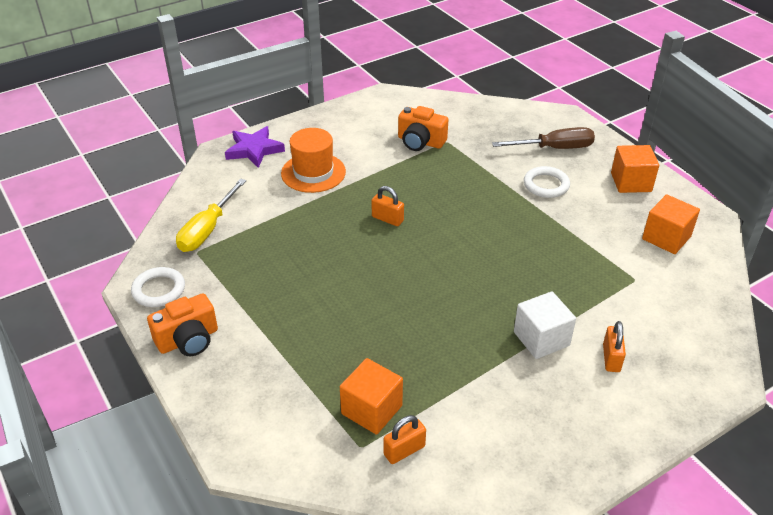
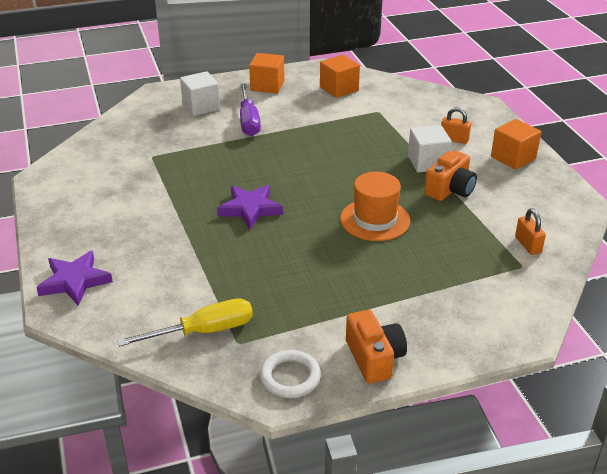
camera: 75 degrees left, 5 degrees down
yellow screwdriver [176,179,246,252] -> yellow screwdriver turned 60 degrees counterclockwise [117,298,253,347]
orange hat [281,128,346,193] -> orange hat moved to [340,172,410,241]
orange cube [340,358,403,435] -> orange cube moved to [491,119,541,170]
orange padlock [371,186,404,226] -> purple star [217,185,283,229]
orange camera [398,106,448,151] -> orange camera moved to [424,150,477,201]
brown screwdriver [492,127,595,149] -> white cube [180,71,220,116]
white ring [524,166,570,198] -> purple screwdriver [240,83,261,136]

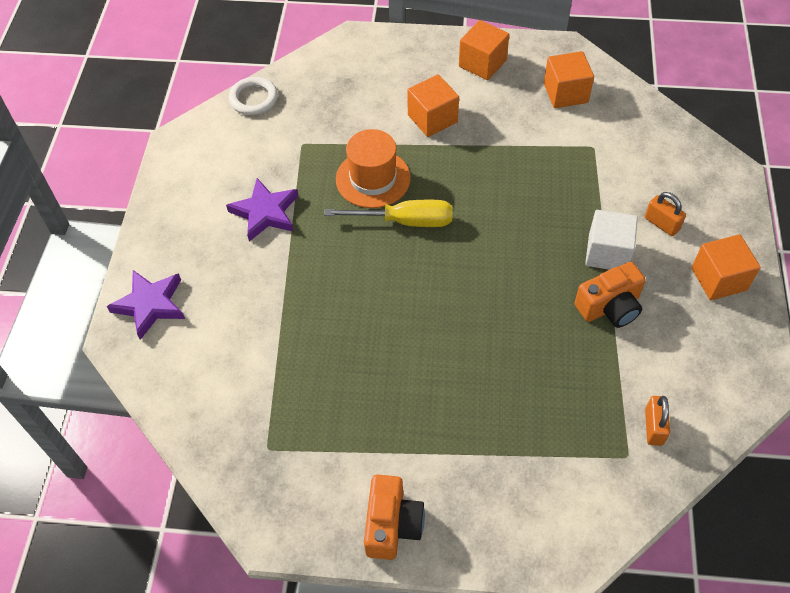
camera: 25 degrees right, 20 degrees up
yellow screwdriver [117,298,253,347] -> yellow screwdriver moved to [324,200,452,227]
white cube [180,71,220,116] -> none
purple star [217,185,283,229] -> purple star moved to [226,178,298,242]
purple screwdriver [240,83,261,136] -> orange cube [407,74,459,137]
white ring [260,350,321,398] -> white ring moved to [229,77,278,115]
orange hat [340,172,410,241] -> orange hat moved to [336,129,411,208]

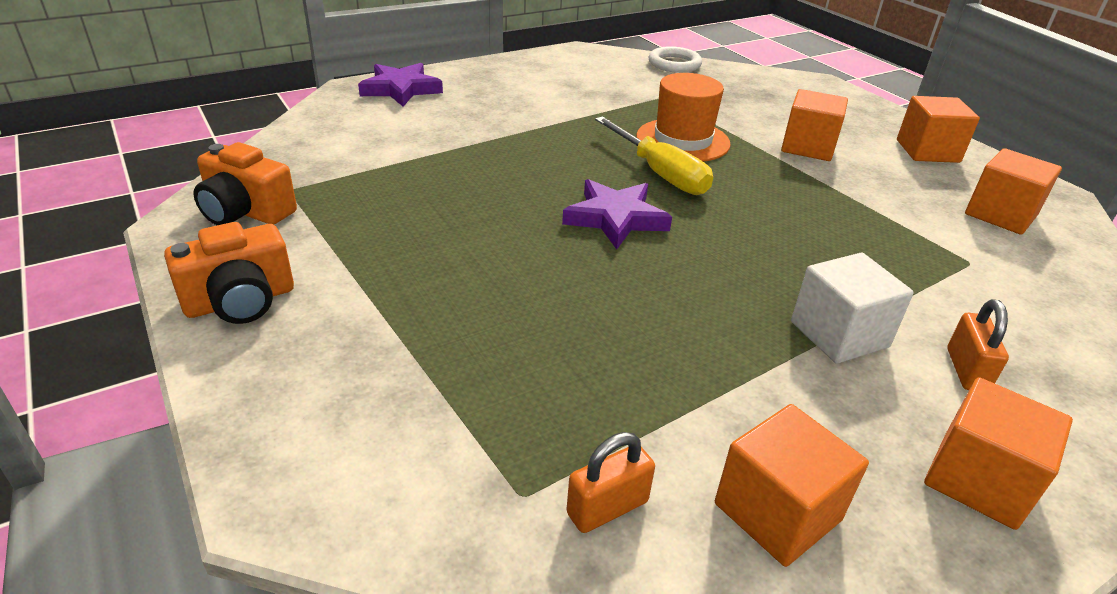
camera: 50 degrees right, 20 degrees down
purple star [226,178,298,242] -> purple star moved to [562,179,672,250]
orange camera [575,262,646,328] -> orange camera moved to [193,142,297,225]
none -> orange cube [715,404,869,567]

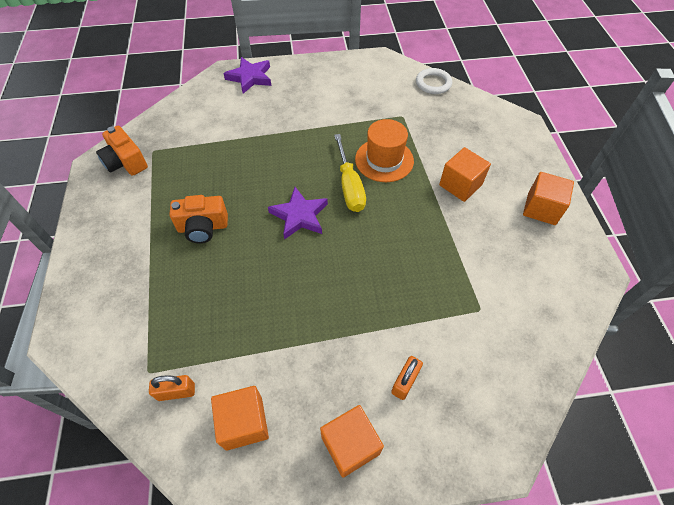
camera: 25 degrees right, 20 degrees up
orange camera [164,222,294,324] -> orange camera moved to [169,195,228,243]
white cube [791,253,914,364] -> none
orange cube [965,148,1062,235] -> none

